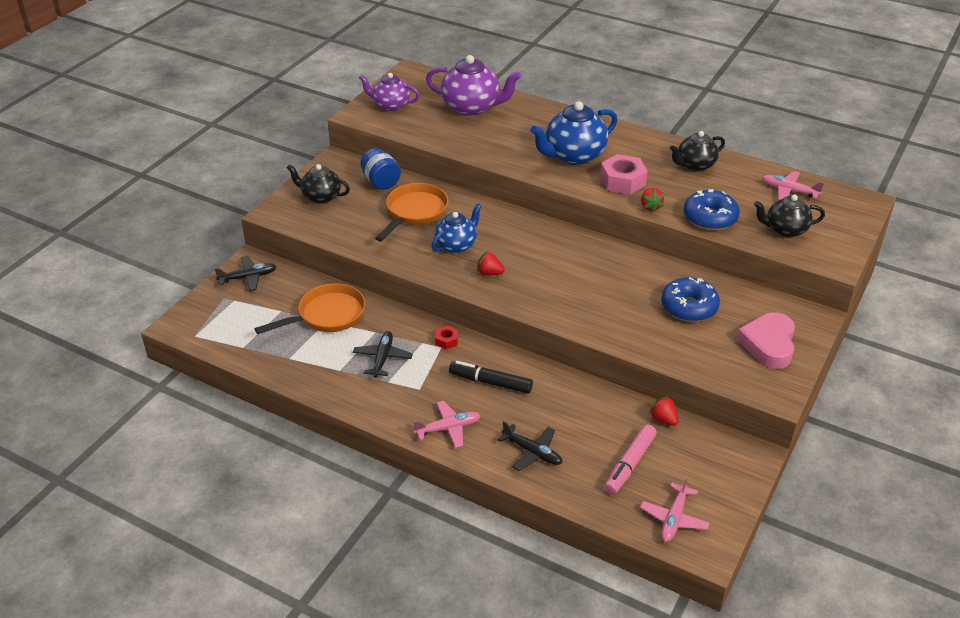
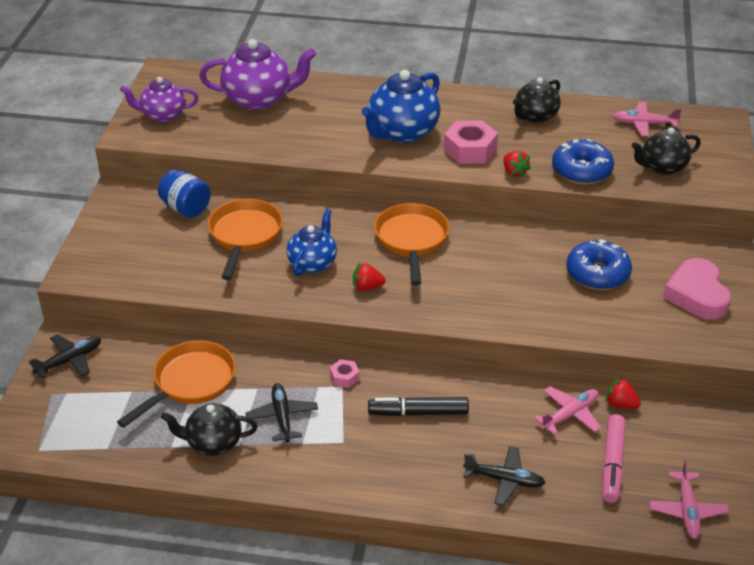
camera: 20 degrees left, 0 degrees up
black teapot [286,164,350,204] -> black teapot moved to [161,403,258,456]
pink plane [413,401,481,448] -> pink plane moved to [534,386,601,435]
red nut [435,325,458,349] -> pink nut [330,359,359,388]
none -> orange pan [374,203,449,285]

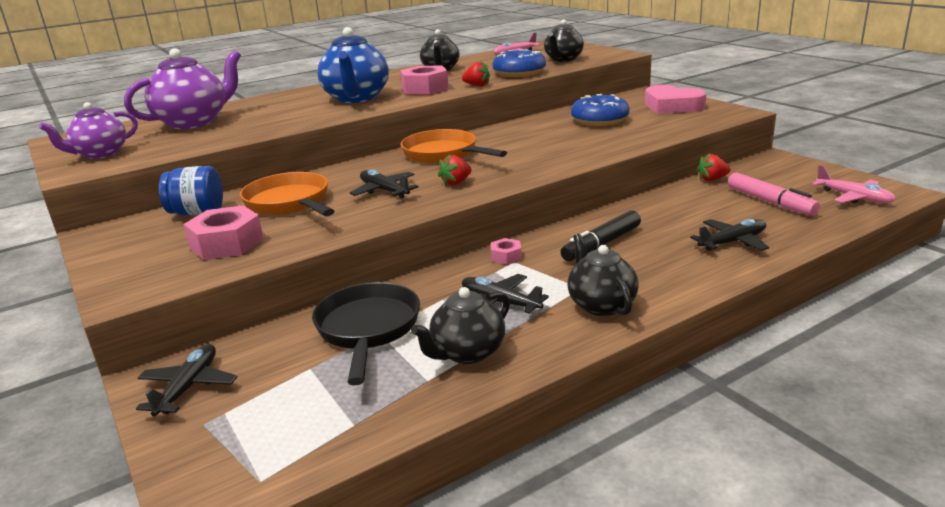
camera: 40 degrees left, 15 degrees down
orange pan [117,340,236,428] -> black pan [312,282,420,386]
blue teapot [286,209,337,277] -> black plane [350,169,419,199]
pink plane [534,386,601,435] -> none
none -> pink nut [184,206,264,260]
none -> black teapot [567,234,639,316]

